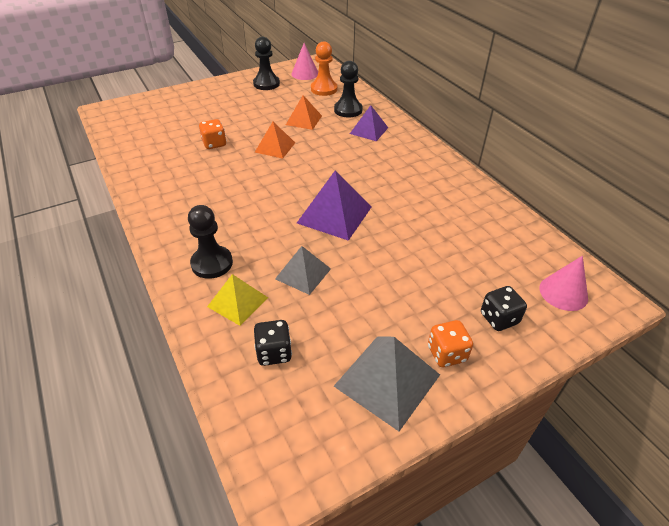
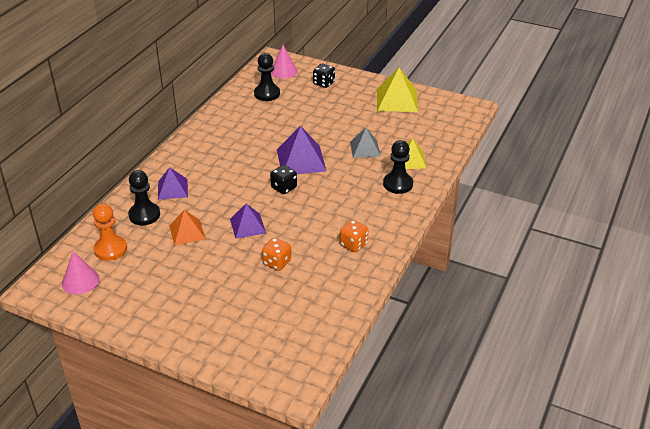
camera: 125 degrees left, 5 degrees down
black pawn [253,37,280,90] -> black pawn moved to [254,53,280,101]
black dice [254,320,292,366] -> black dice moved to [270,165,297,194]
orange pyramid [255,122,295,159] -> purple pyramid [230,204,266,239]
grey pyramid [334,336,440,431] -> yellow pyramid [377,67,418,112]
orange dice [428,320,473,367] -> orange dice moved to [340,220,368,252]

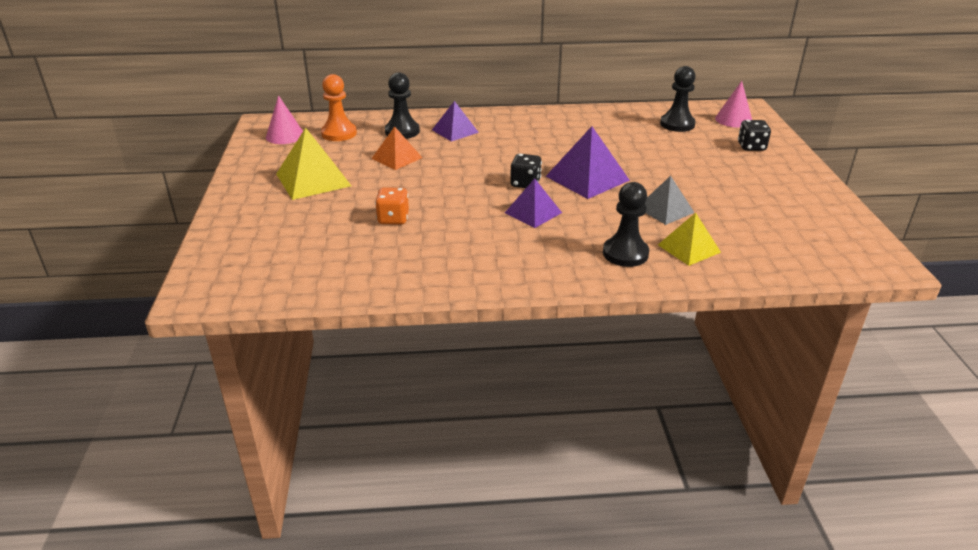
camera: 60 degrees right, 5 degrees down
purple pyramid [230,204,266,239] -> purple pyramid moved to [505,178,562,228]
orange dice [340,220,368,252] -> none
yellow pyramid [377,67,418,112] -> yellow pyramid moved to [276,127,351,200]

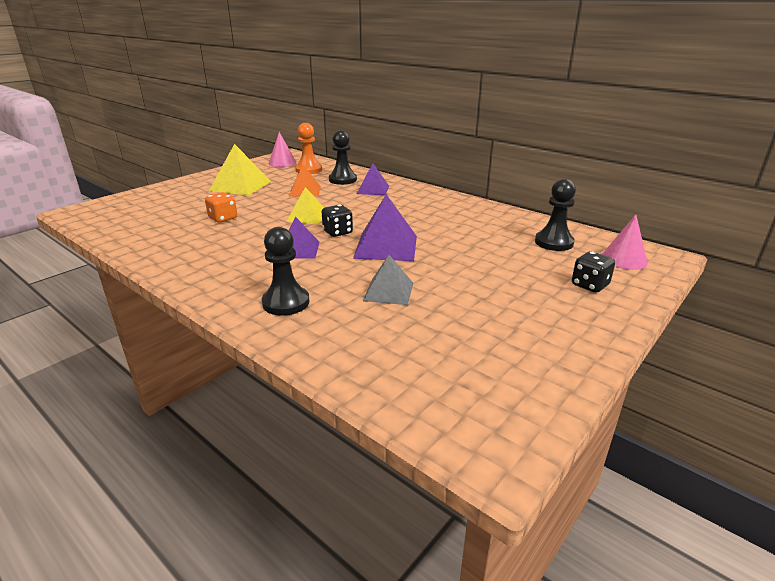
camera: 45 degrees right, 5 degrees down
yellow pyramid [658,213,721,266] -> yellow pyramid moved to [286,187,324,225]

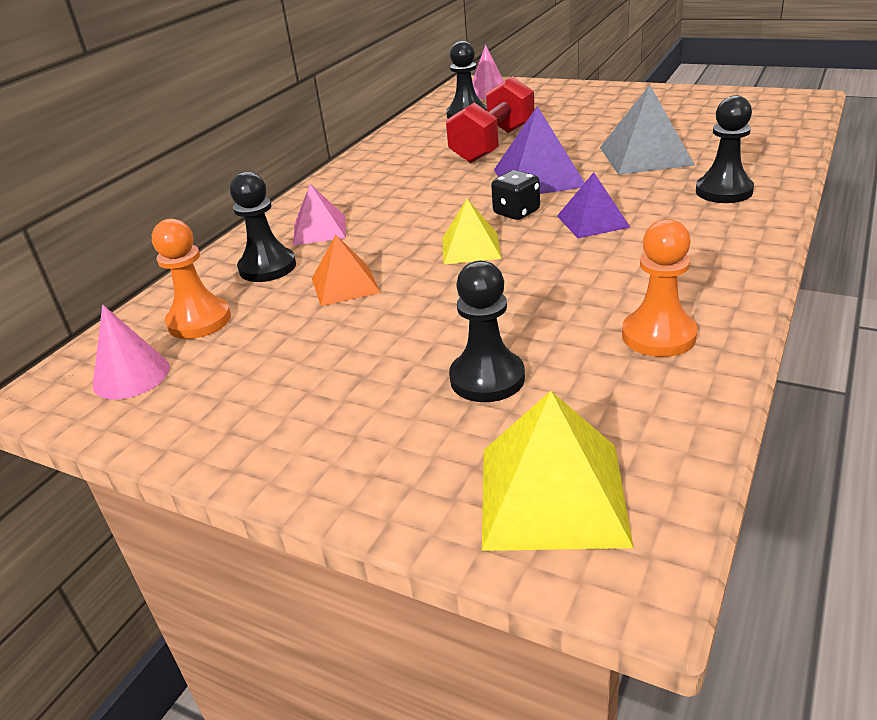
camera: 100 degrees left, 5 degrees up
orange dice [205,192,237,223] -> none
yellow pyramid [209,144,271,196] -> yellow pyramid moved to [482,391,634,551]
purple pyramid [357,163,389,195] -> pink pyramid [293,184,346,246]
grey pyramid [363,255,413,305] -> grey pyramid [600,85,695,175], size x1.56
black dice [572,251,615,293] -> none
none -> red dumbbell [446,76,534,163]
none -> black pawn [449,261,525,402]
none -> orange pawn [622,219,697,357]

